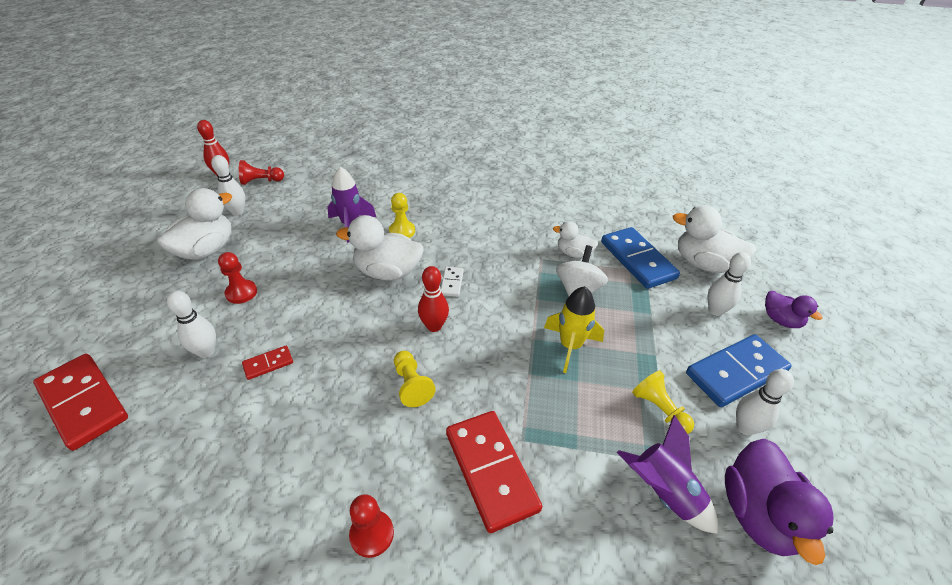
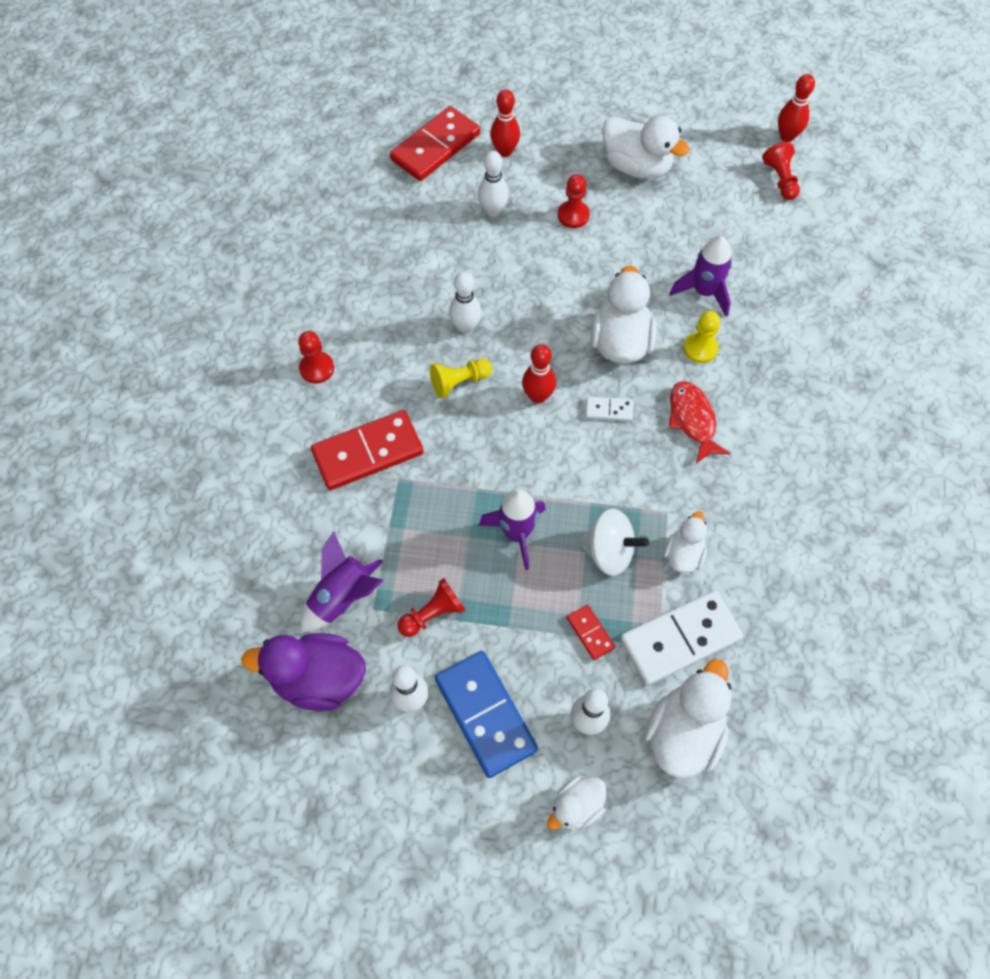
camera: 90 degrees right, 20 degrees up
white bowling pin [211,155,245,216] -> white bowling pin moved to [449,272,482,334]
red domino [242,346,293,380] -> red domino moved to [567,605,615,660]
yellow rocket [544,286,604,373] -> purple rocket [479,489,546,570]
blue domino [601,227,680,289] -> white domino [620,590,743,685]
yellow pawn [632,370,694,434] -> red pawn [398,578,465,637]
purple duck [765,291,823,328] -> white duck [547,776,607,830]
none -> red bowling pin [490,89,520,157]
none -> red fish [669,381,730,463]

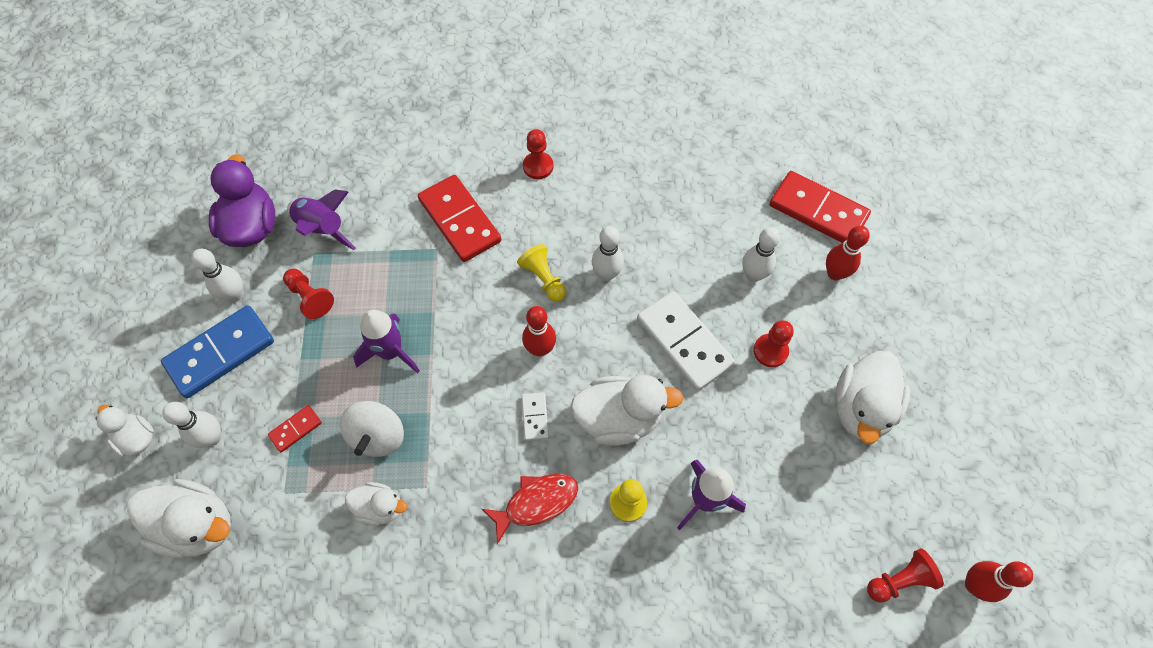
camera: 80 degrees right, 0 degrees up
white domino [620,590,743,685] -> white domino moved to [637,291,735,391]

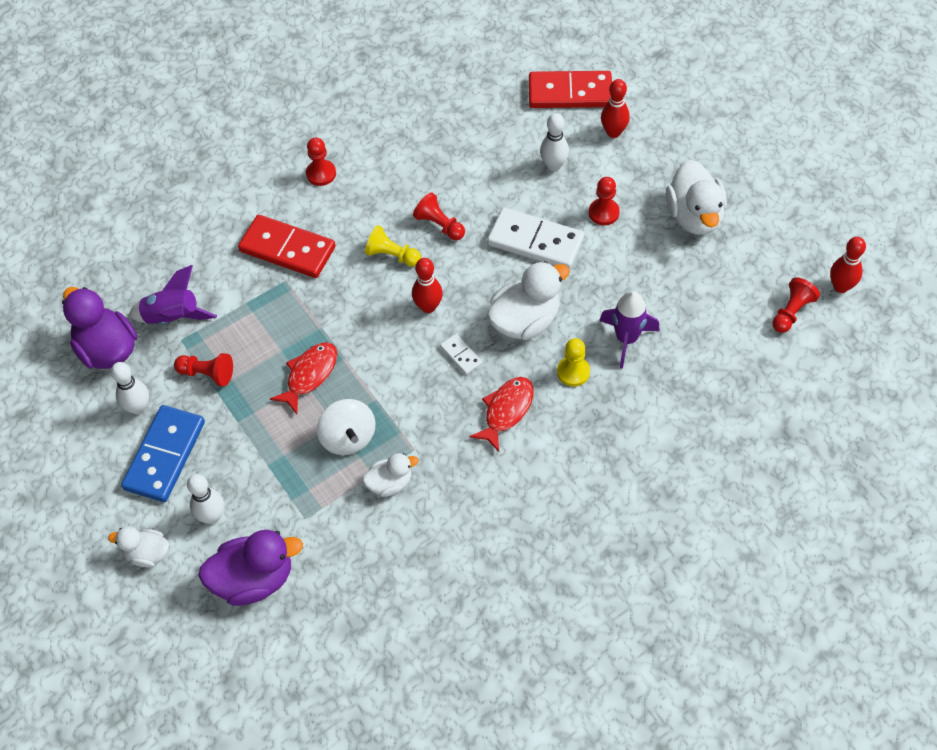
camera: 30 degrees left, 5 degrees down
white duck [127,479,231,558] -> purple duck [198,530,303,606]
red domino [268,405,322,452] -> none
purple rocket [353,310,420,373] -> red fish [270,342,337,414]
white bowling pin [592,226,624,281] -> red pawn [413,192,465,240]

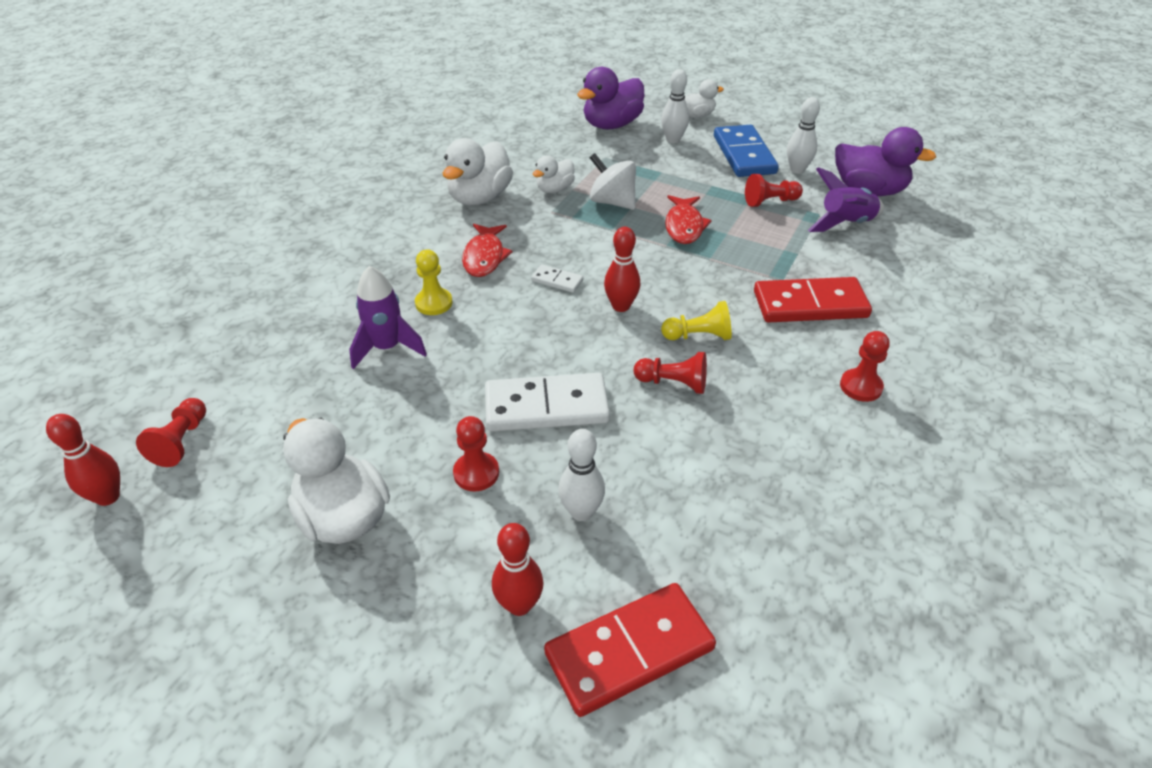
camera: 150 degrees right, 15 degrees down
white duck [487,261,570,340] -> white duck moved to [443,138,513,205]

